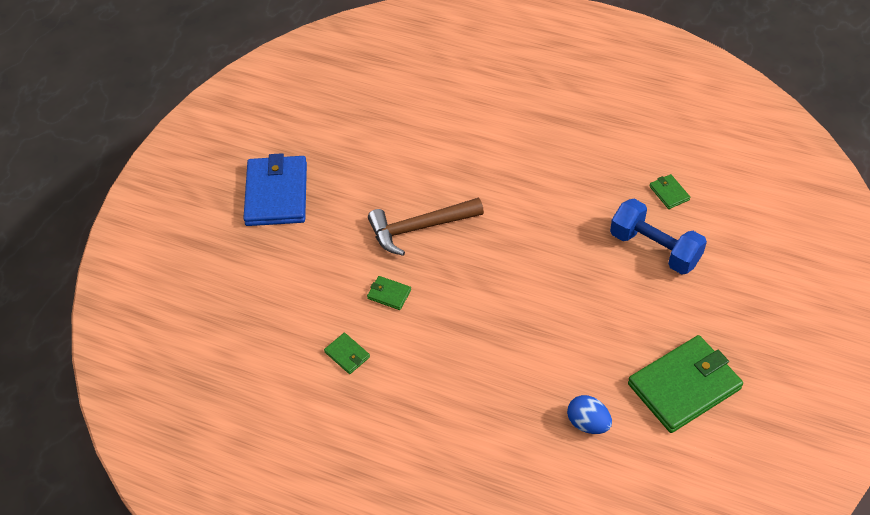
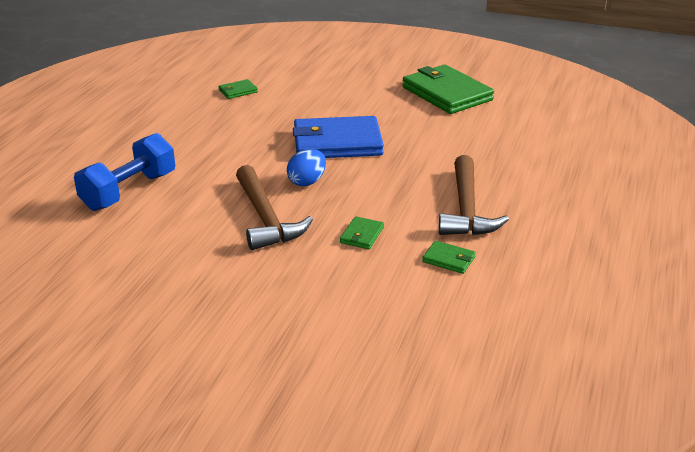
camera: 95 degrees left, 20 degrees down
blue wallet [243,153,307,226] -> blue wallet moved to [293,116,384,158]
green wallet [324,333,370,374] -> green wallet turned 75 degrees clockwise [422,241,476,274]
blue egg [567,395,612,434] -> blue egg moved to [287,149,326,186]
blue dumbbell [610,199,707,274] -> blue dumbbell moved to [74,133,175,211]
none -> brown hammer [439,155,509,235]

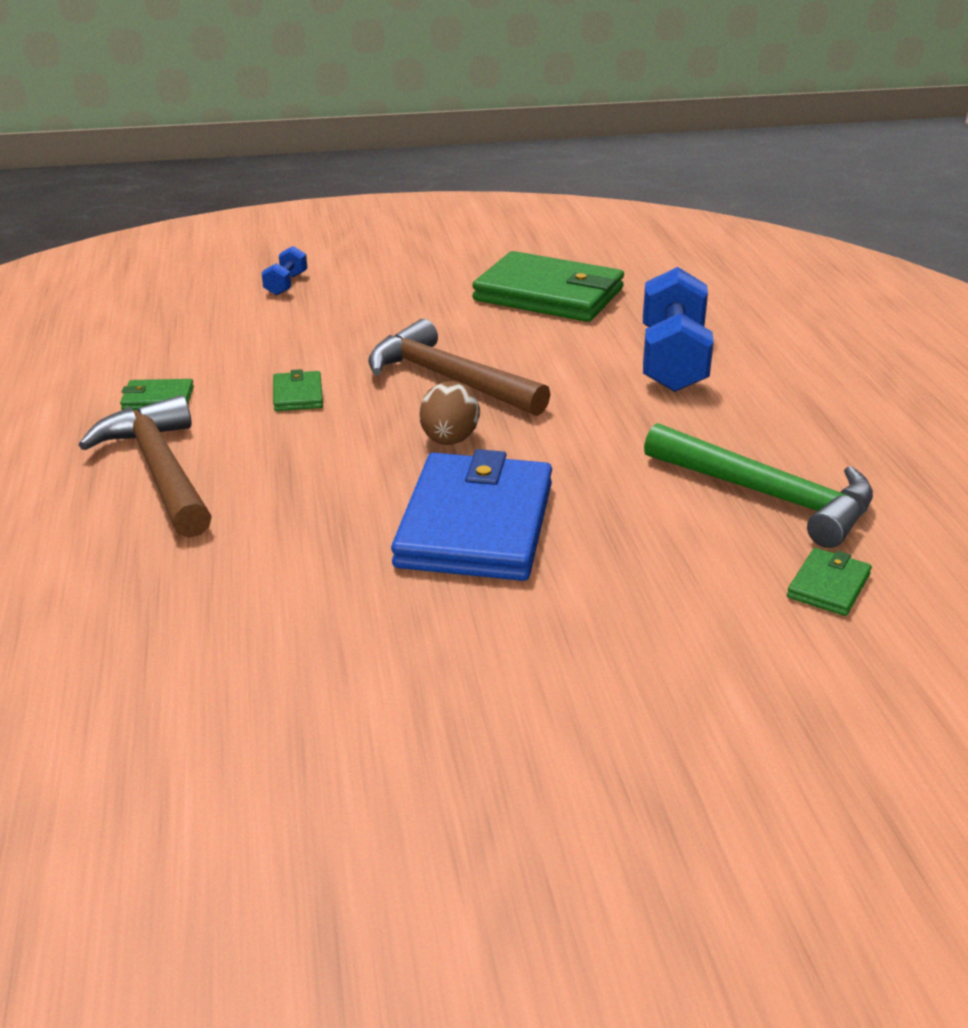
camera: 150 degrees right, 0 degrees up
blue egg [287,149,326,186] -> brown egg [419,381,480,445]
blue wallet [293,116,384,158] -> blue wallet turned 45 degrees counterclockwise [391,449,552,581]
green wallet [402,65,494,114] -> green wallet moved to [472,251,624,322]
none -> blue dumbbell [262,246,307,296]
none -> green hammer [644,423,873,548]

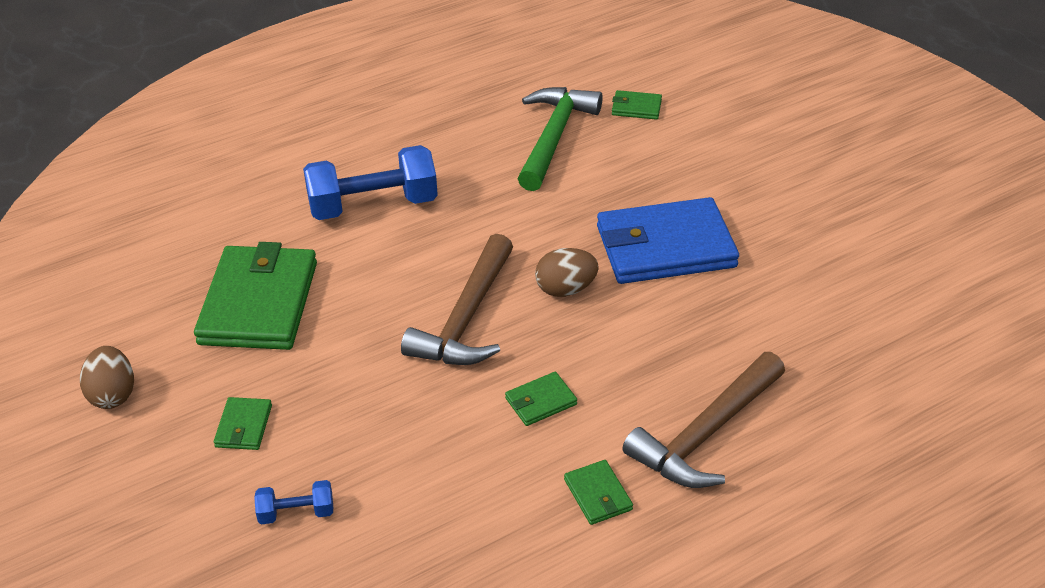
camera: 110 degrees left, 10 degrees up
none -> brown egg [80,346,134,409]
none -> green wallet [214,397,272,450]

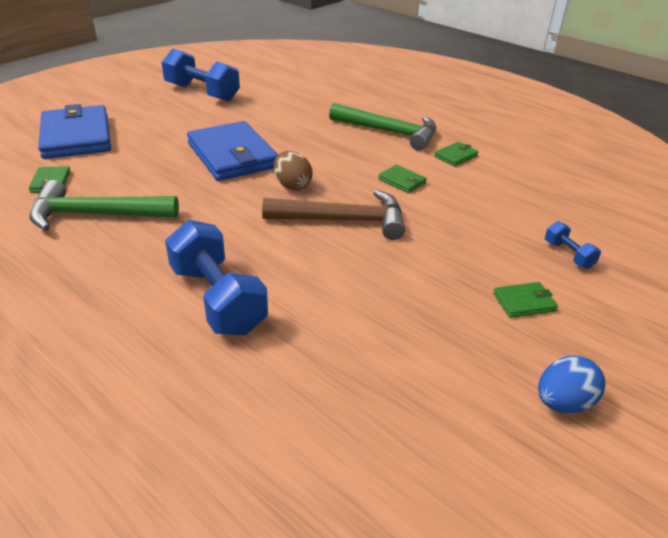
camera: 110 degrees left, 5 degrees down
brown egg [80,346,134,409] -> blue egg [538,356,606,413]
green wallet [194,242,317,350] -> none
brown hammer [622,352,785,488] -> green hammer [329,103,436,151]
none -> blue wallet [38,104,111,159]
none -> blue dumbbell [161,48,240,102]

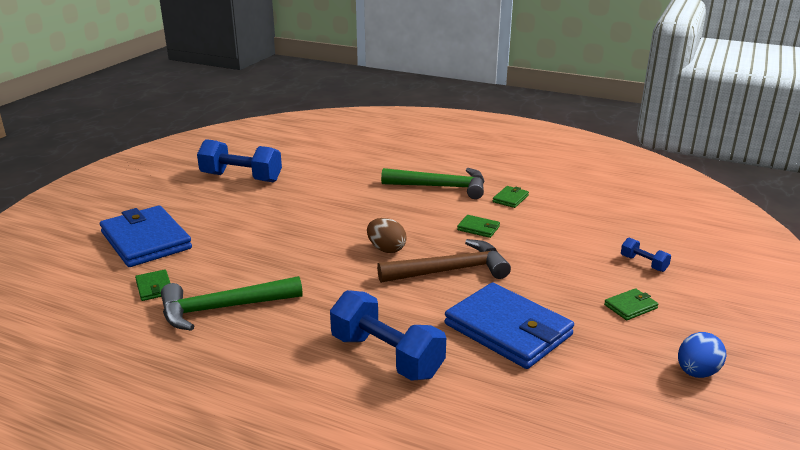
camera: 15 degrees left, 10 degrees down
blue wallet [187,121,278,181] -> blue wallet moved to [445,283,574,369]

